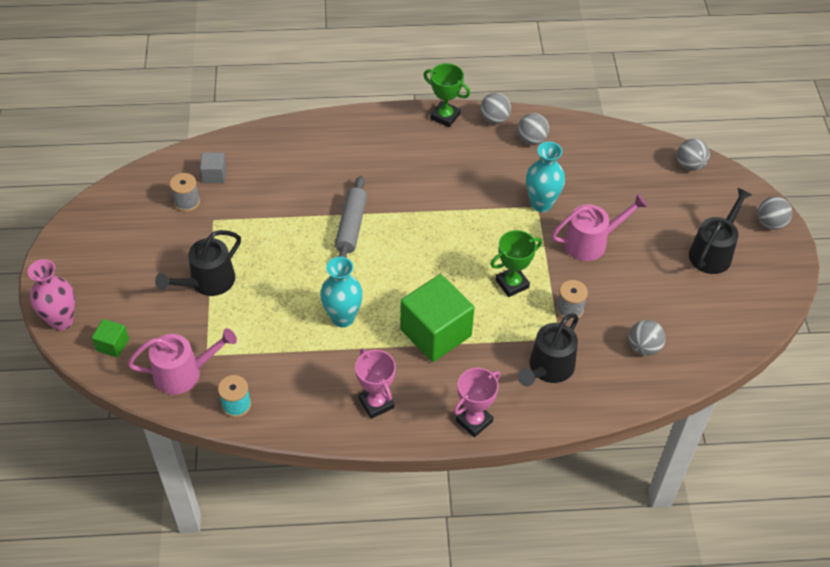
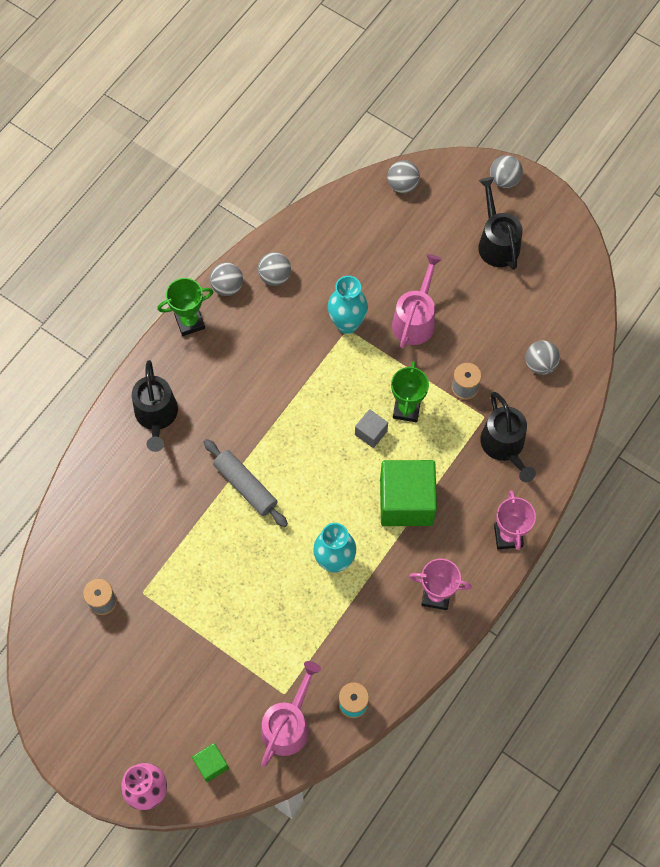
camera: 50 degrees left, 15 degrees up
black watering can [155,230,241,296] -> black watering can moved to [132,360,178,452]
grey cube [200,152,226,183] -> grey cube moved to [355,409,388,448]

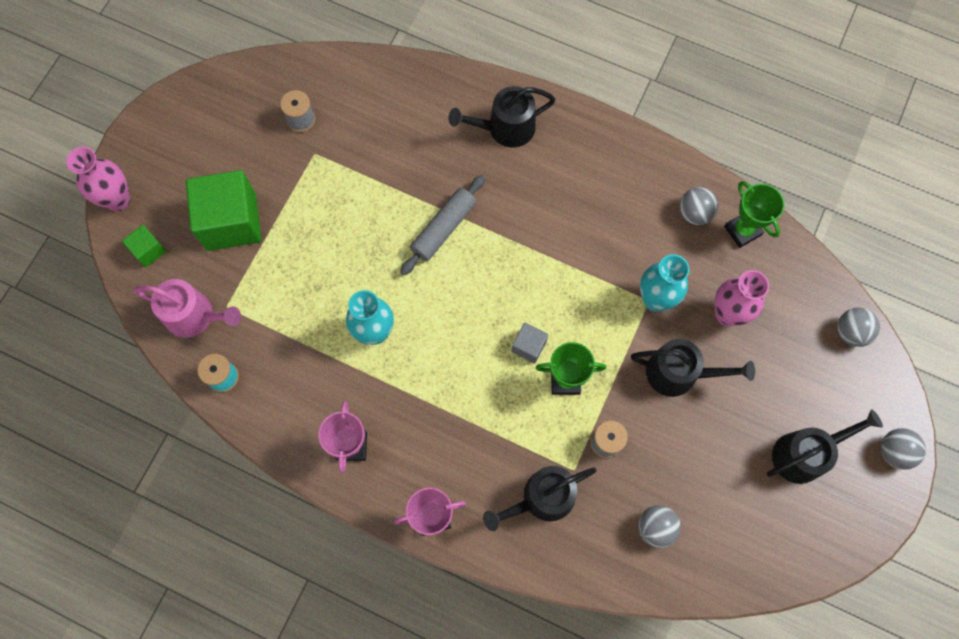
camera: 80 degrees right, 5 degrees up
green trophy [157,278,213,336] -> green trophy moved to [724,181,785,248]
grey ball [210,263,243,296] -> none
green cube [380,460,437,526] -> green cube moved to [186,170,261,251]
pink watering can [392,254,442,348] -> black watering can [631,339,755,397]
none -> pink vase [714,270,769,326]

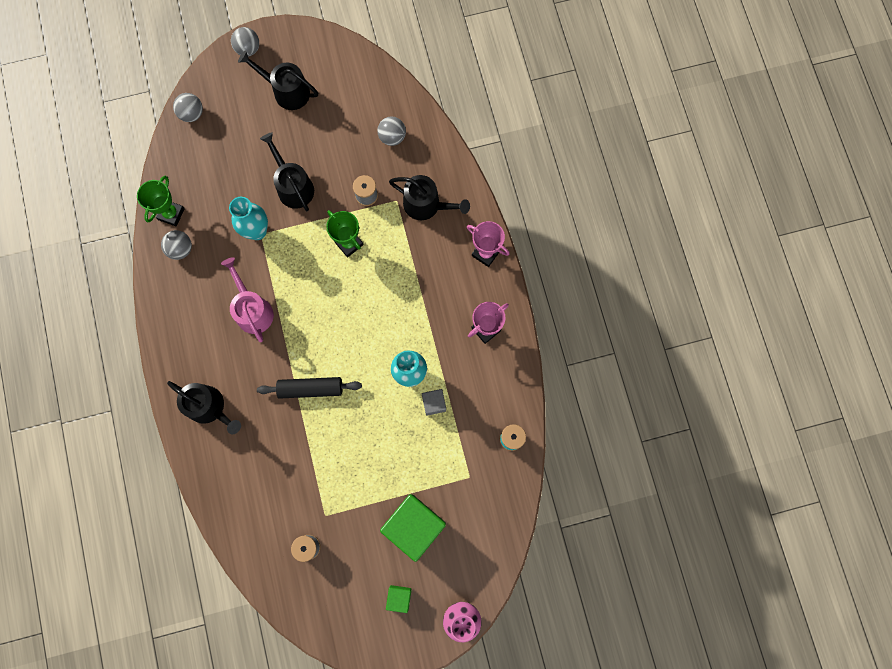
camera: 130 degrees left, 5 degrees up
green cube [122,225,166,267] -> green cube moved to [386,585,412,613]
pink watering can [133,279,241,338] -> pink watering can moved to [221,257,274,342]
grey rolling pin [400,175,485,275] -> black rolling pin [257,377,362,399]
grey cube [511,323,548,364] -> grey cube moved to [422,389,446,416]
pink vase [714,270,769,326] -> none

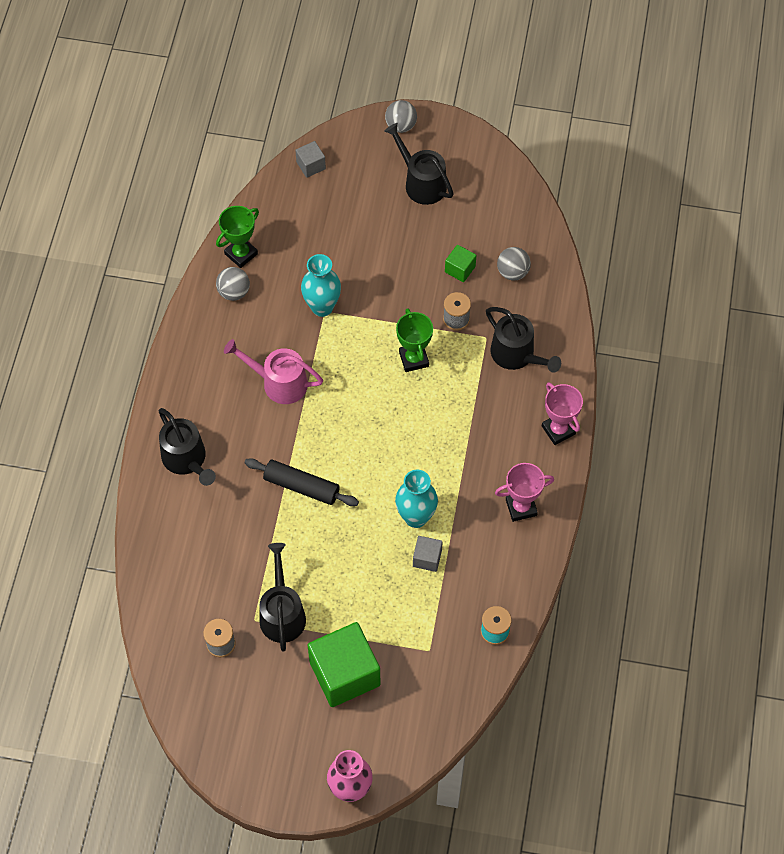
camera: 25 degrees right, 15 degrees down
grey ball [173,93,203,122] -> grey cube [295,141,326,178]
pink watering can [221,257,274,342] -> pink watering can turned 75 degrees counterclockwise [224,339,323,404]
black watering can [260,132,314,211] -> black watering can moved to [259,543,306,652]
green cube [386,585,412,613] -> green cube moved to [445,245,476,282]

